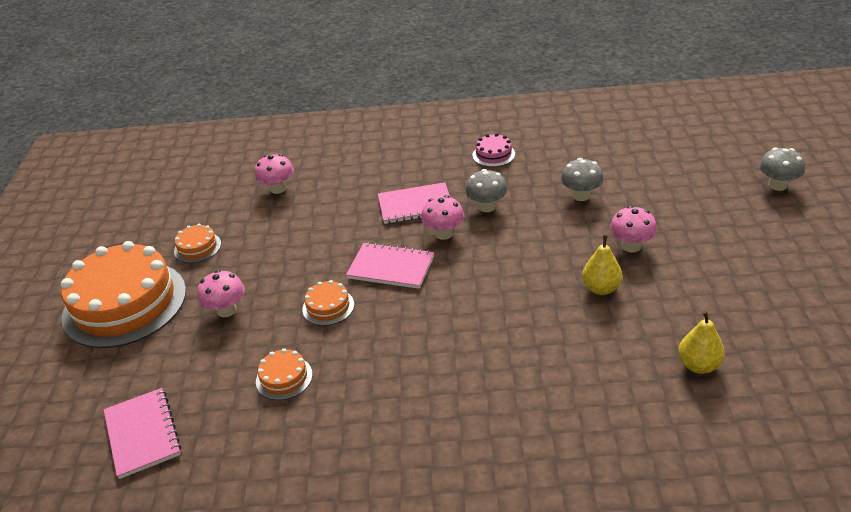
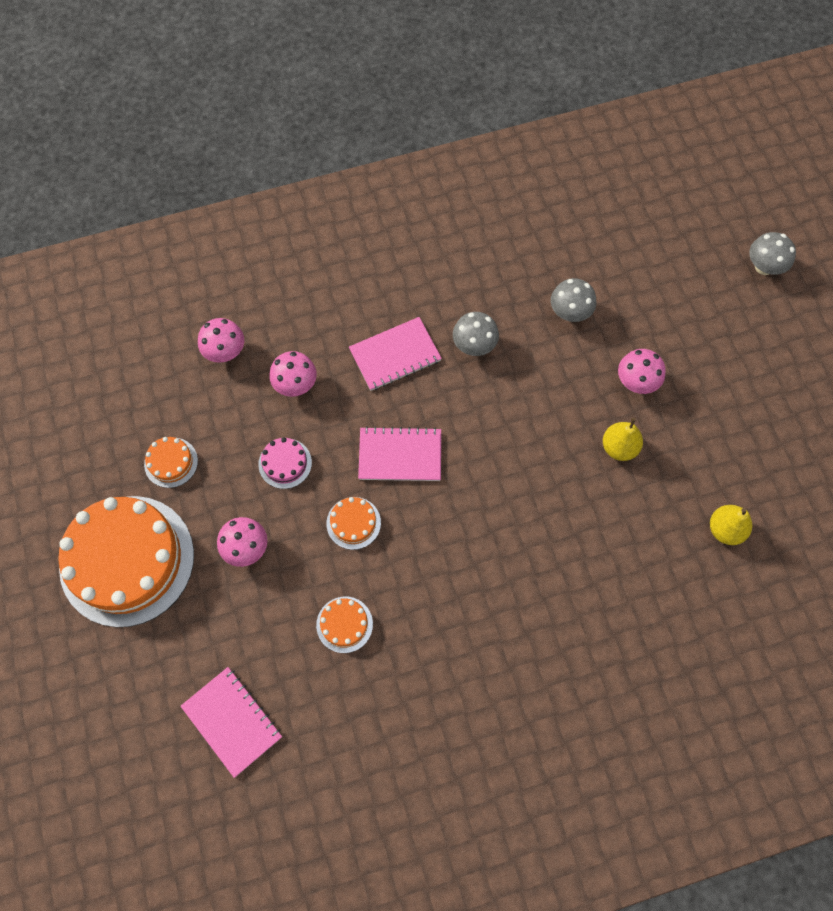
camera: 20 degrees left, 30 degrees up
pink mushroom [421,195,464,240] -> pink mushroom moved to [269,351,317,397]
pink cake [473,133,515,167] -> pink cake moved to [258,437,312,489]

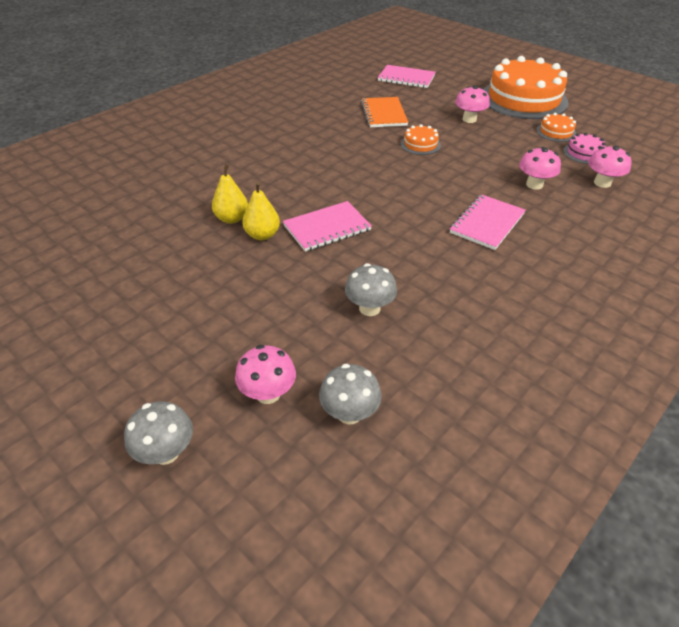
camera: 150 degrees right, 25 degrees down
pink cake [258,437,312,489] -> pink cake moved to [563,133,606,164]
orange cake [316,597,373,653] -> orange notebook [361,97,408,127]
pink notebook [358,426,441,481] -> pink notebook moved to [283,201,372,252]
grey mushroom [453,312,499,356] -> grey mushroom moved to [319,364,382,424]
pink mushroom [618,349,666,394] -> pink mushroom moved to [235,345,296,404]
yellow pear [710,505,752,545] -> yellow pear moved to [212,164,248,224]

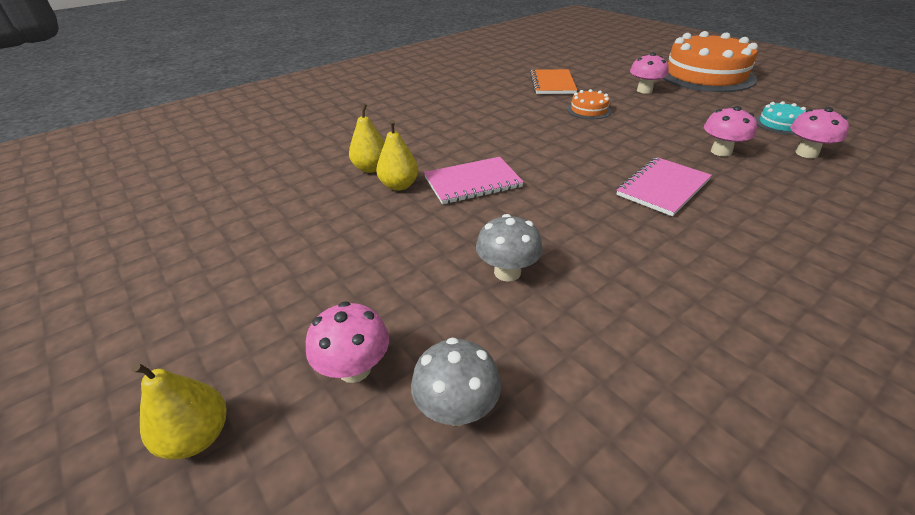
camera: 10 degrees right, 5 degrees down
grey mushroom [124,401,193,465] -> yellow pear [131,363,226,459]
pink notebook [378,65,436,88] -> none
orange cake [536,113,576,142] -> none
pink cake [563,133,606,164] -> turquoise cake [755,101,806,135]

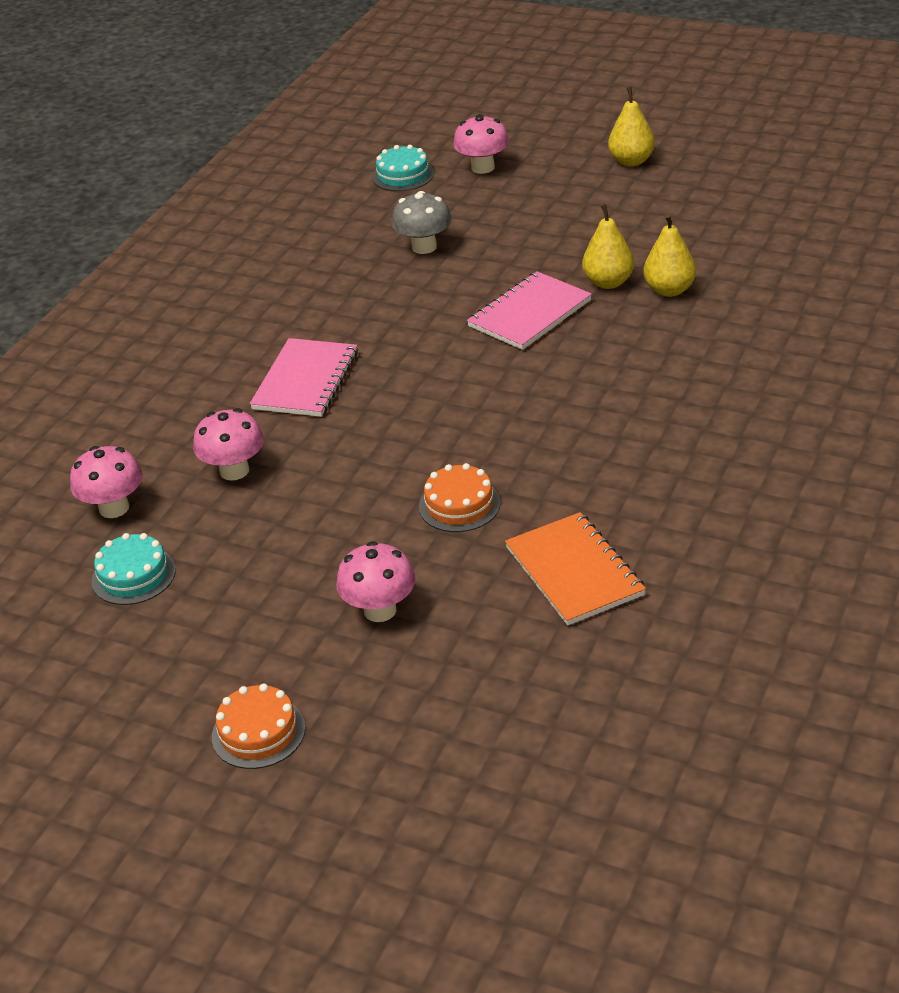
camera: 155 degrees right, 0 degrees up
yellow pear [131,363,226,459] -> yellow pear moved to [608,87,655,166]
grey mushroom [411,337,501,426] -> turquoise cake [372,145,434,191]
orange cake [662,31,758,92] -> orange cake [212,684,305,769], size x0.41

